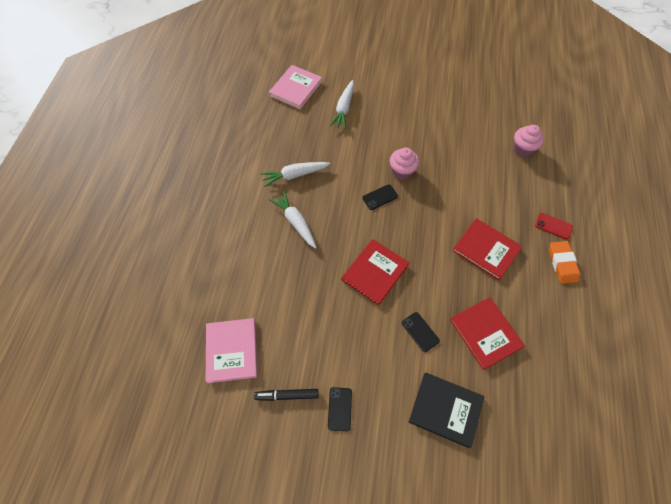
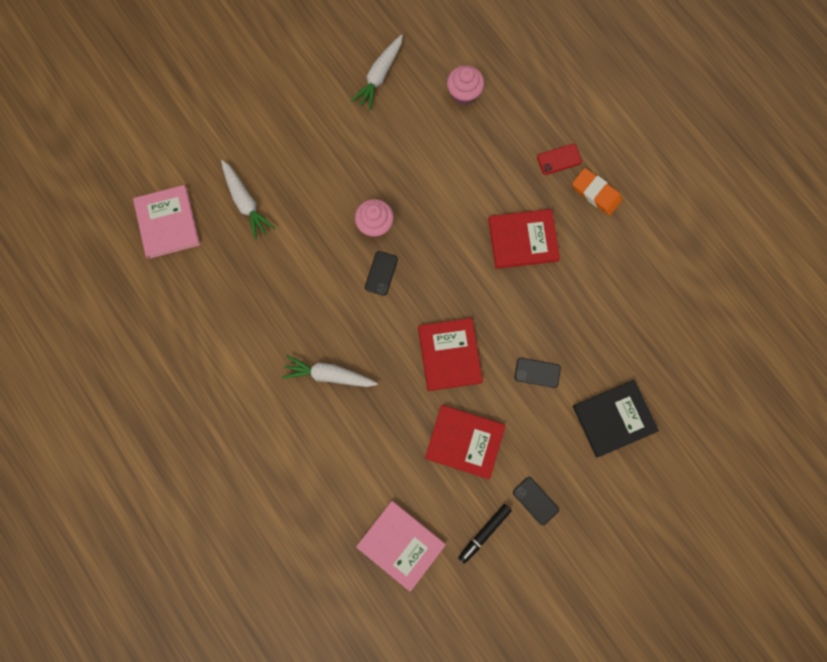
camera: 45 degrees left, 15 degrees up
white carrot [260,162,330,187] -> white carrot moved to [351,35,403,111]
red book [450,297,525,370] -> red book moved to [425,405,506,479]

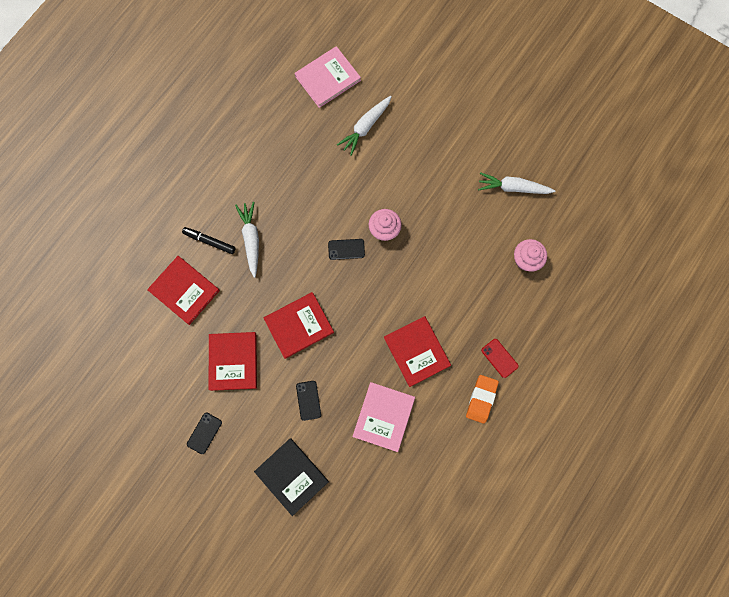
camera: 70 degrees right, 0 degrees up
pink book [356,501,446,592] -> pink book moved to [352,382,415,452]
black marker [458,504,512,564] -> black marker moved to [182,227,236,254]
none -> red book [147,256,220,325]

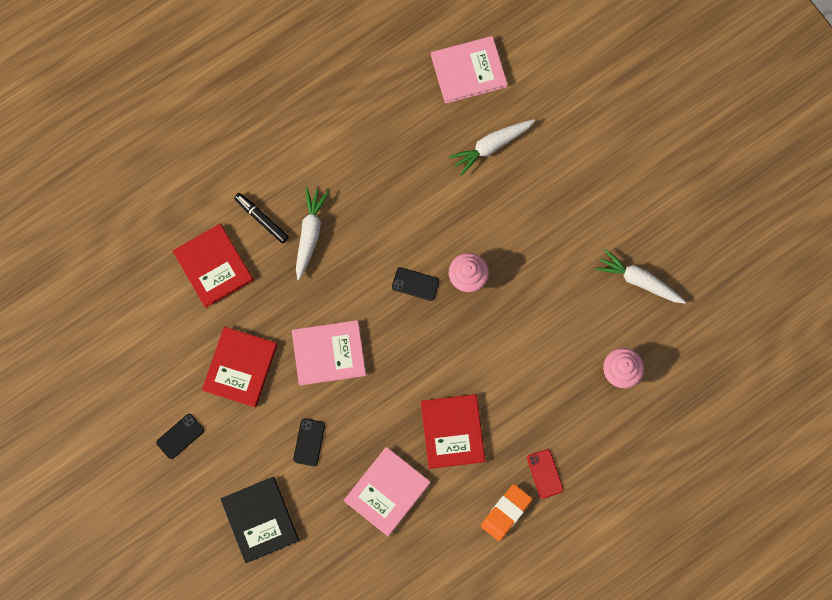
camera: 20 degrees right, 0 degrees up
red book [264,292,334,359] -> pink book [292,320,366,386]

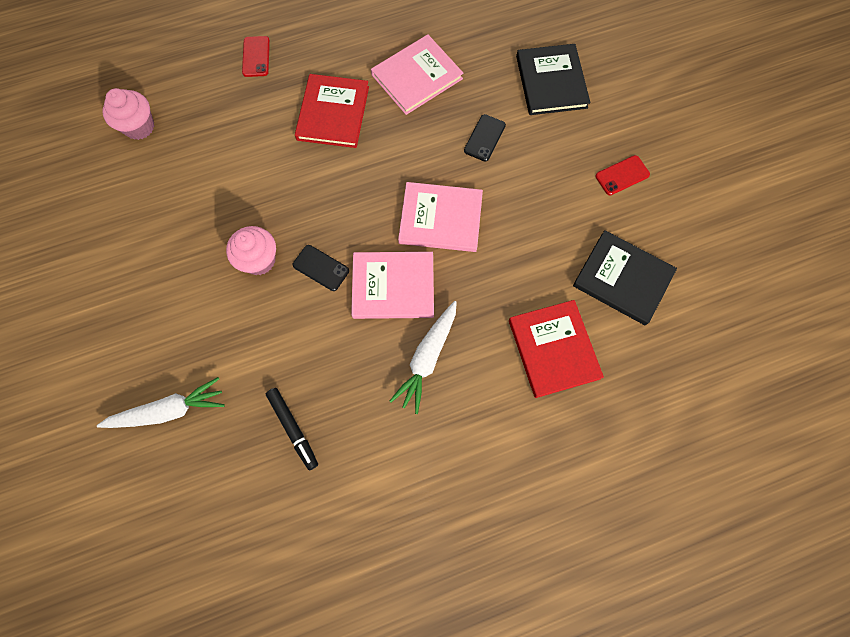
camera: 165 degrees left, 5 degrees down
black phone [156,414,204,459] -> red phone [595,155,650,195]
red book [202,326,277,407] -> none
black marker [234,193,289,244] -> black marker moved to [266,388,318,470]
pink book [431,36,508,104] -> pink book moved to [351,252,434,319]
orange eraser [481,484,532,541] -> none
white carrot [595,249,686,304] -> none
none -> black book [573,230,677,325]

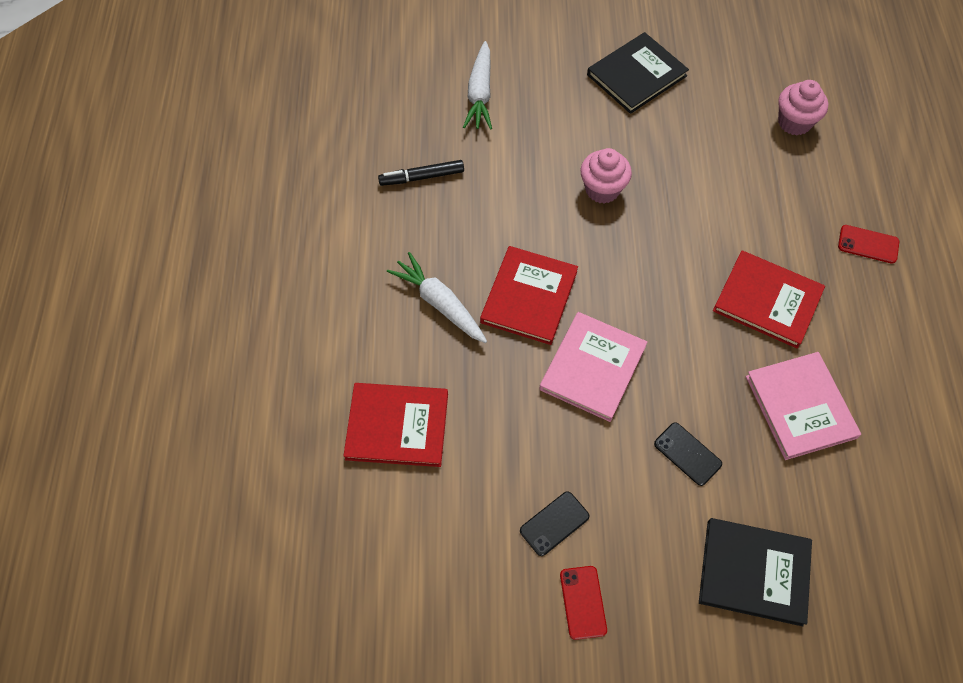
camera: 110 degrees right, 10 degrees down
black phone [293,245,349,291] -> black phone moved to [520,491,590,556]
pink book [351,252,434,319] -> red book [480,246,578,345]
black book [573,230,677,325] -> black book moved to [587,32,689,114]

